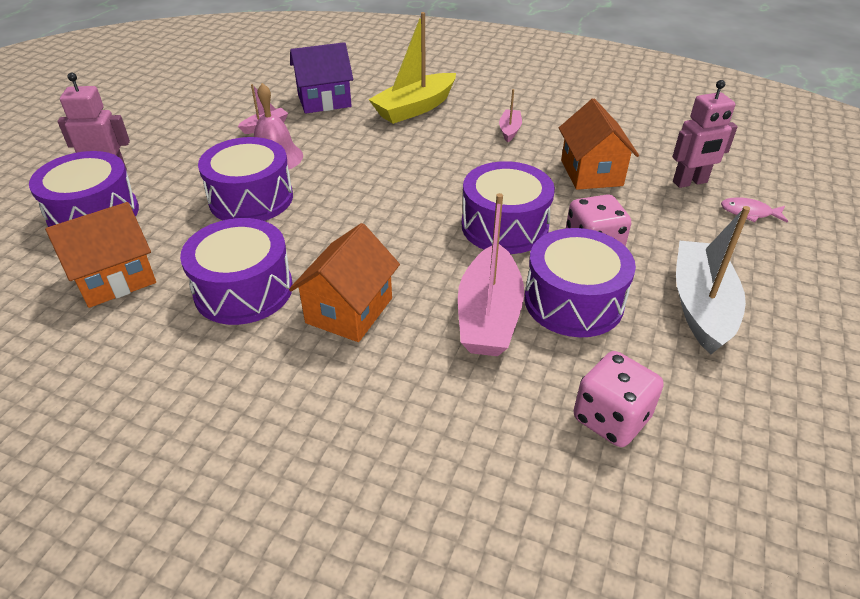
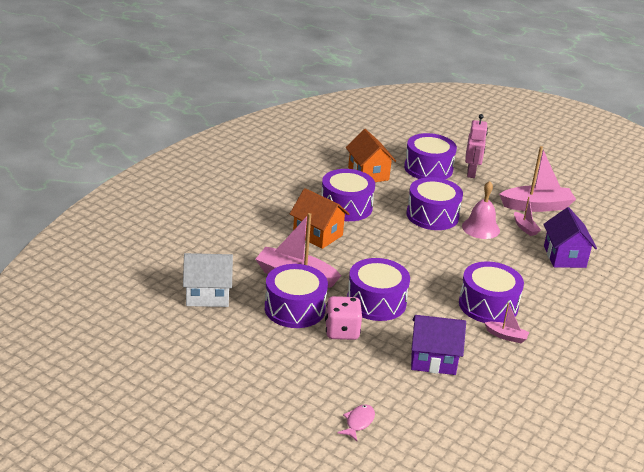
camera: 100 degrees right, 10 degrees down
yellow boat [368,12,456,124] -> none
orange house [559,99,639,190] -> purple house [411,315,466,375]
pink dice [574,351,664,447] -> white house [183,253,233,307]
pink robot [672,80,738,188] -> none
white boat [676,206,750,354] -> none
none -> purple drum [459,261,524,323]
none -> pink boat [499,146,576,212]

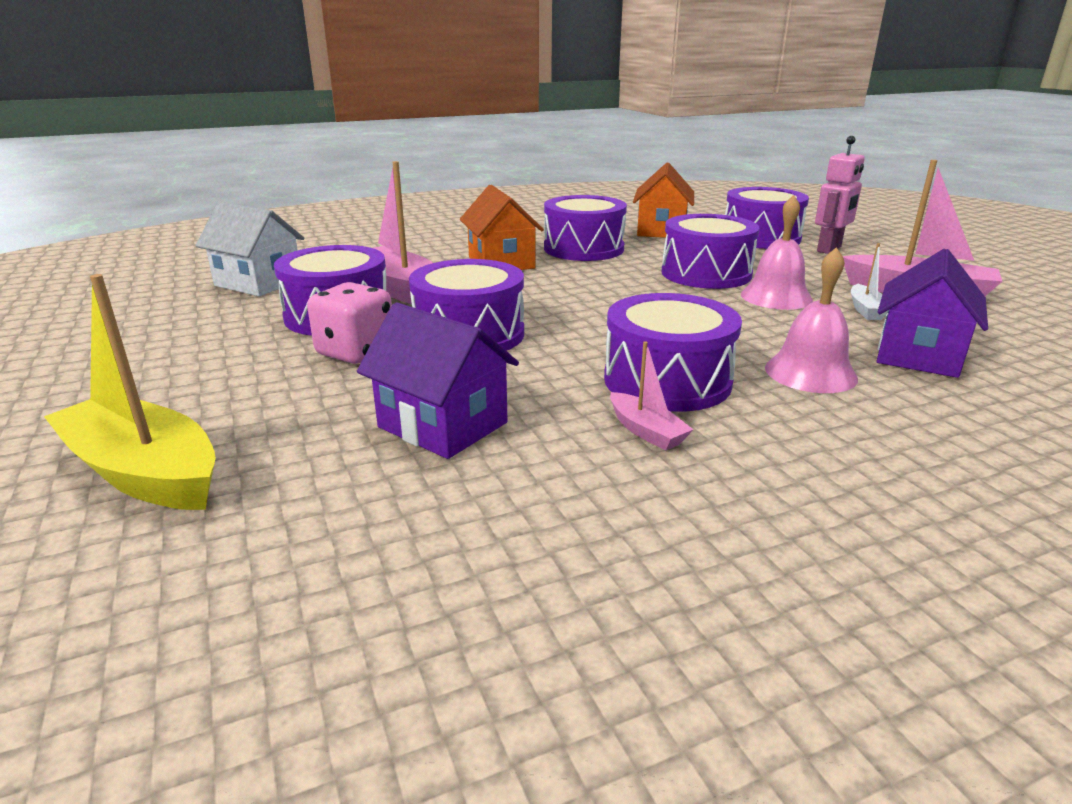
camera: 35 degrees right, 5 degrees down
pink fish [338,404,375,441] -> yellow boat [44,274,216,510]
pink boat [514,197,541,236] -> white boat [851,243,888,320]
none -> pink bell [765,247,858,393]

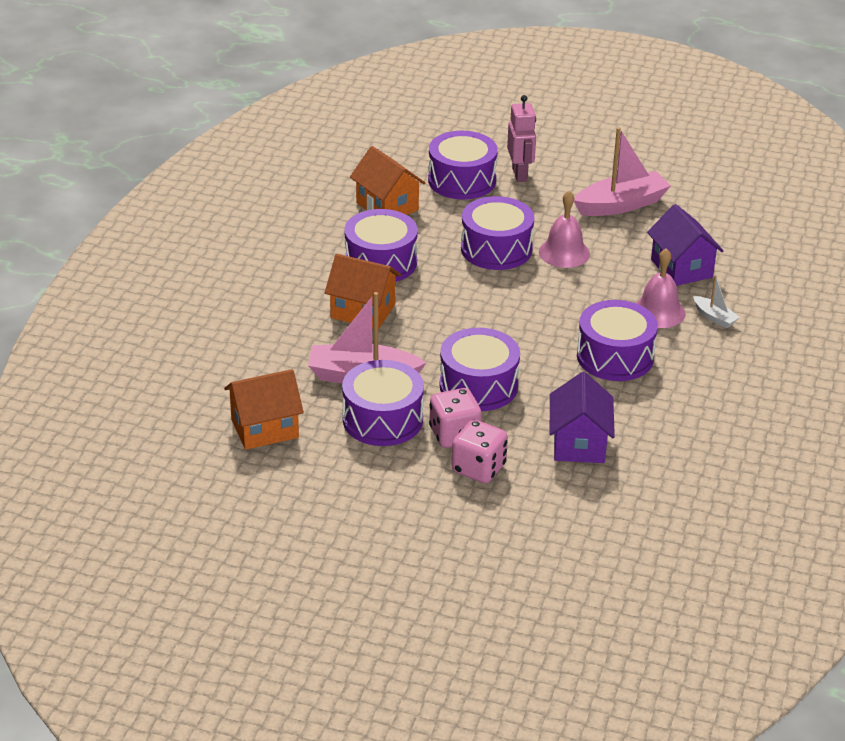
camera: 50 degrees left, 10 degrees up
yellow boat [44,274,216,510] -> none
white house [195,202,305,296] -> orange house [224,369,304,450]
purple house [357,302,519,459] -> purple house turned 75 degrees counterclockwise [550,372,615,463]
pink boat [610,341,694,450] -> none
white boat [851,243,888,320] -> white boat moved to [693,275,740,328]
none -> pink dice [452,420,508,483]

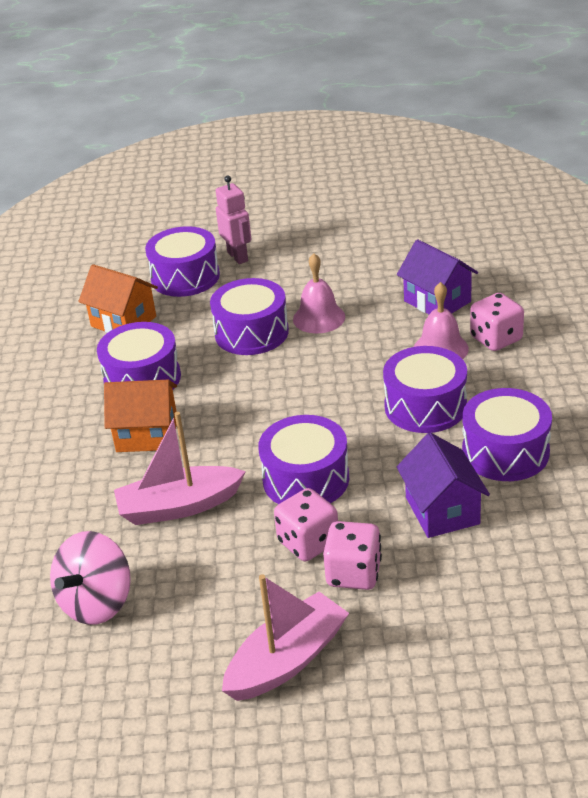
camera: 15 degrees left, 0 degrees up
orange house [224,369,304,450] -> pink spinning top [50,531,131,625]
purple drum [342,360,424,446] -> purple drum moved to [462,388,552,481]
pink boat [574,127,671,216] -> pink boat moved to [222,574,349,701]
white boat [693,275,740,328] -> pink dice [470,293,524,351]

